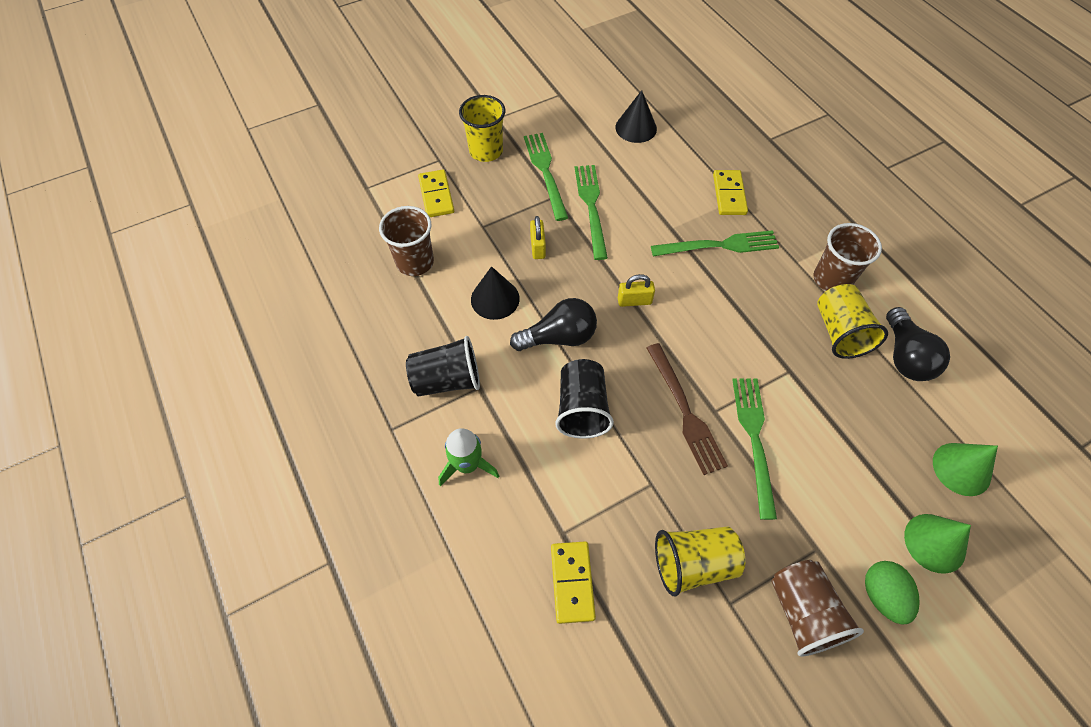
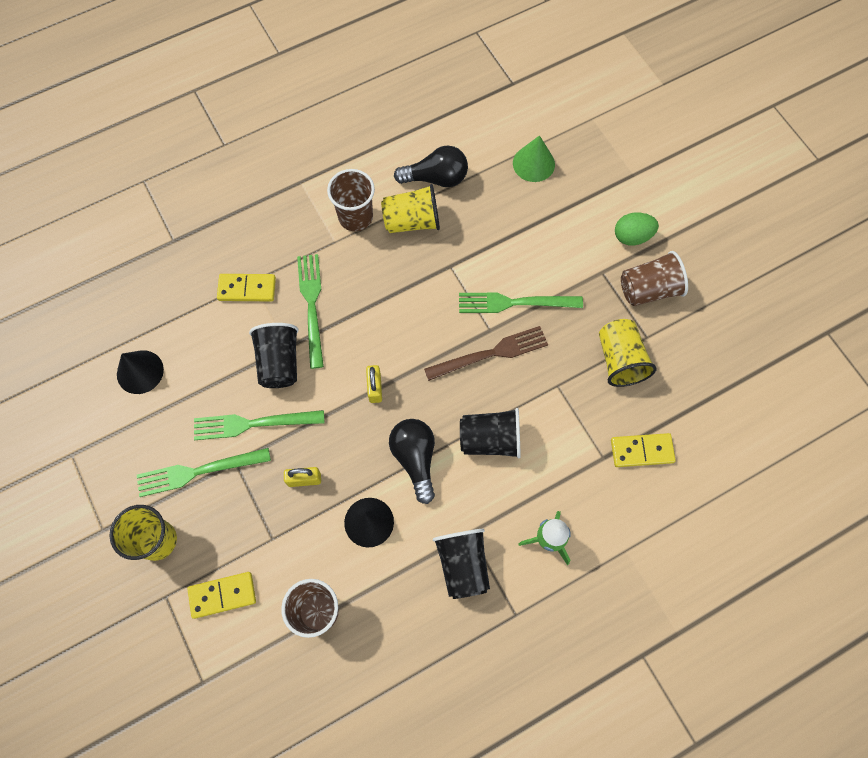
camera: 90 degrees left, 10 degrees up
green cone [904,514,971,574] -> none
none -> black cup [249,323,299,388]

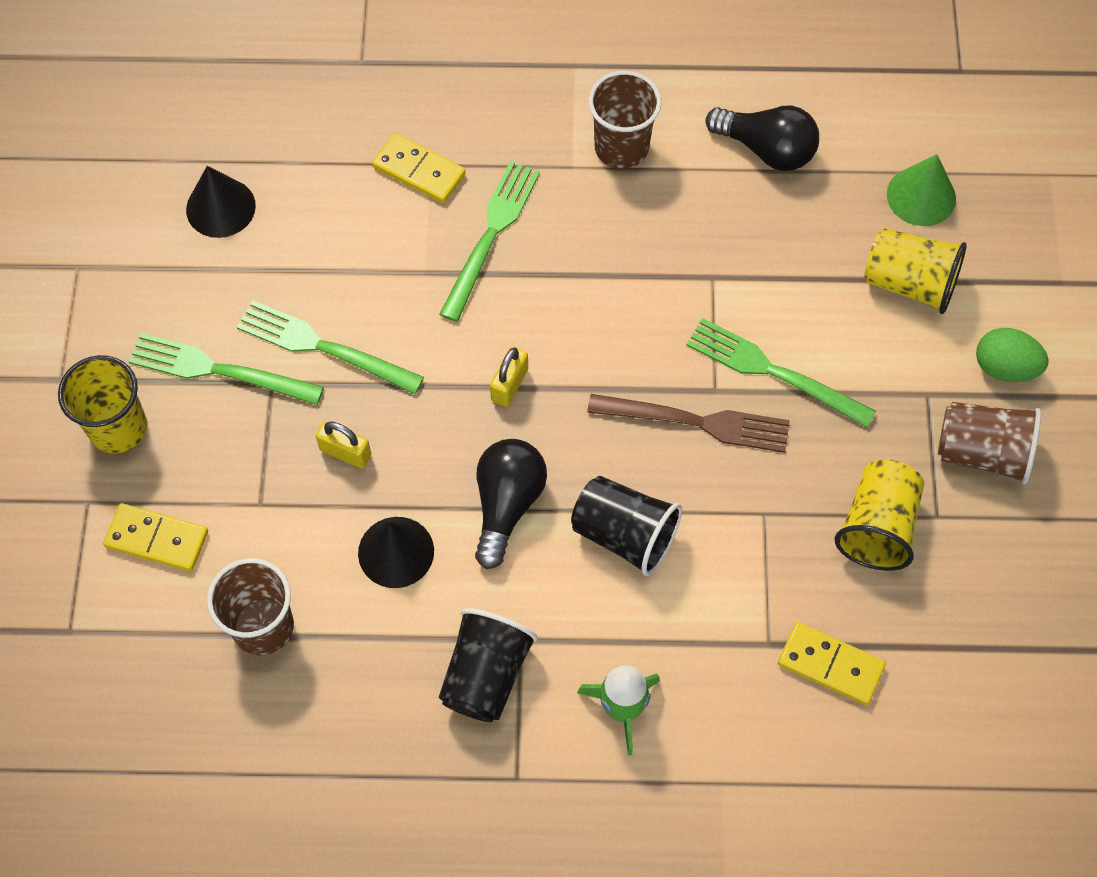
camera: 30 degrees right, 5 degrees down
black cup [249,323,299,388] -> none
yellow cup [381,184,440,233] -> yellow cup moved to [864,228,967,314]

